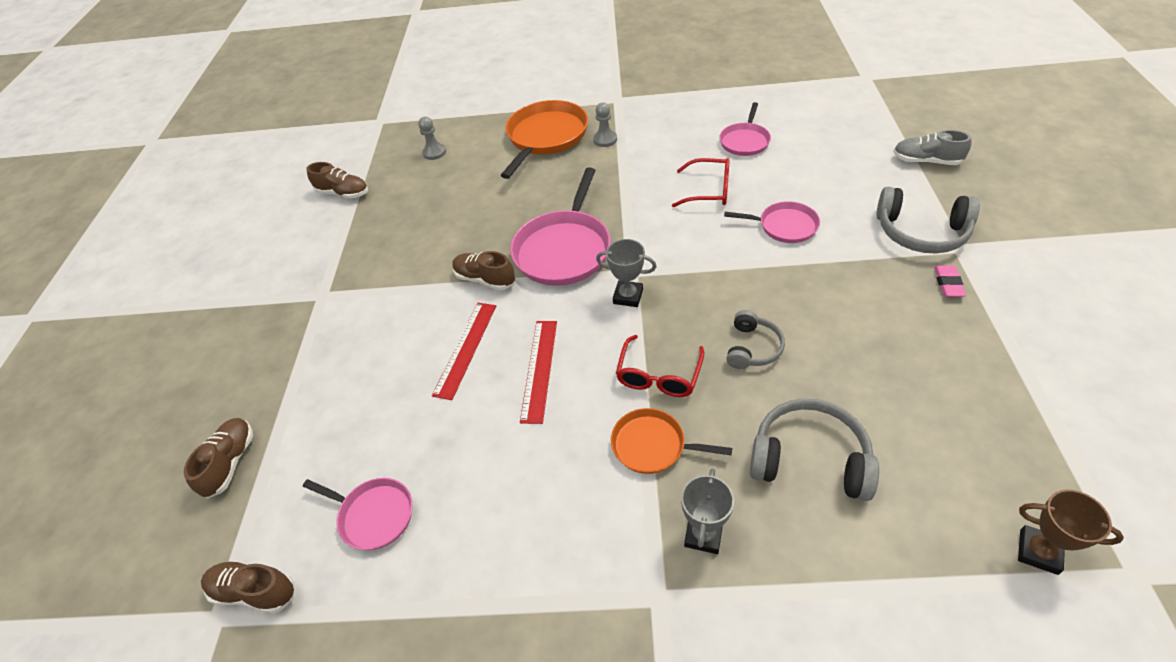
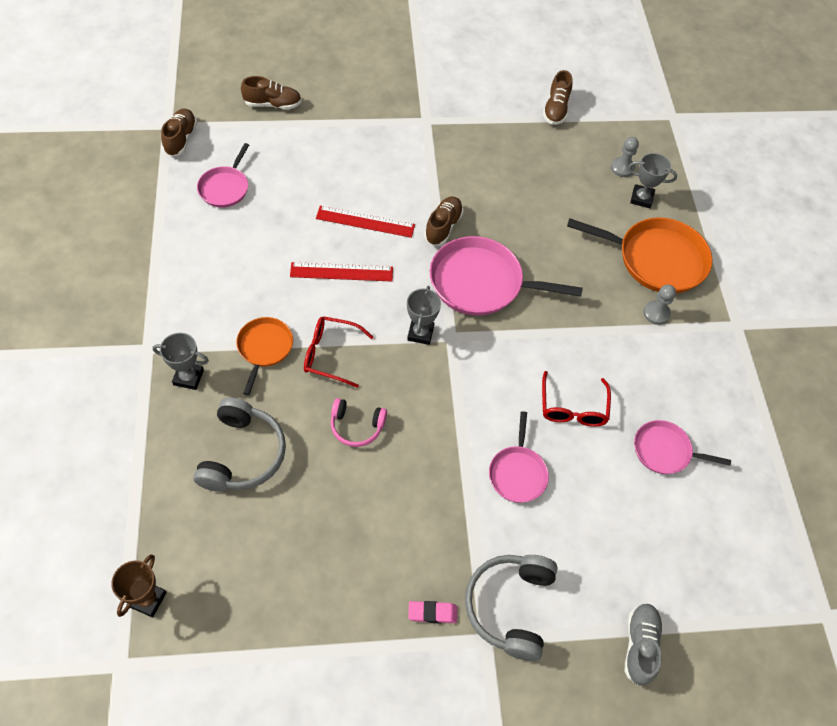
camera: 75 degrees right, 10 degrees up
grey headphones [726,310,785,369] -> pink headphones [331,398,387,447]
none -> grey trophy [629,153,677,208]

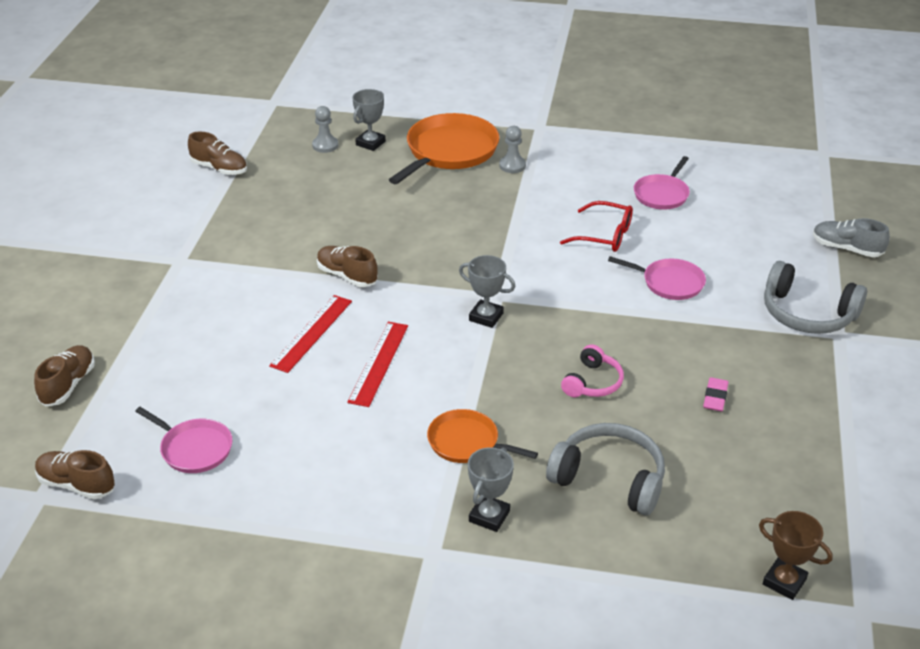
camera: 70 degrees left, 20 degrees down
red glasses [304,316,374,388] -> none
pink eraser [408,601,457,623] -> pink eraser moved to [703,377,728,412]
pink pan [430,236,583,316] -> none

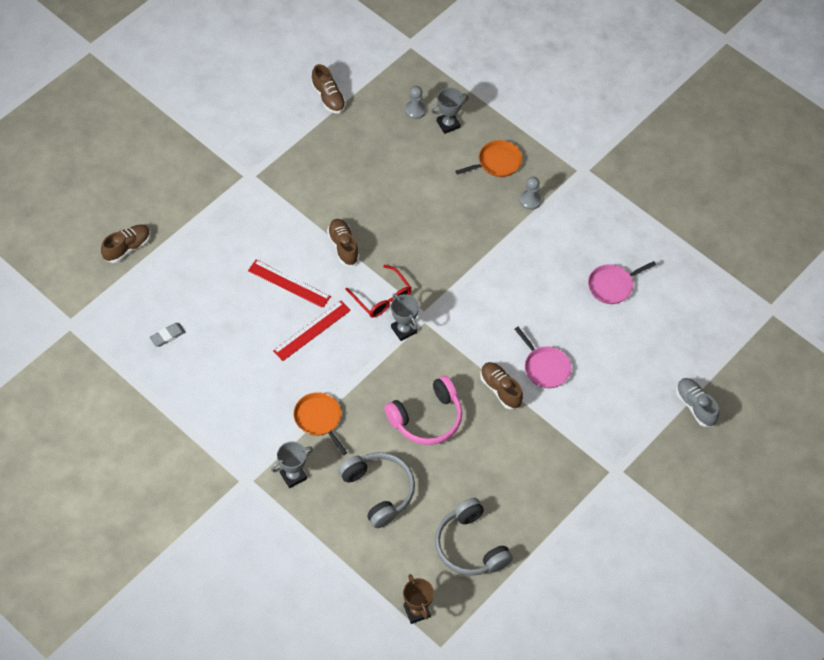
camera: 30 degrees right, 20 degrees up
brown shoe [35,450,115,499] -> brown shoe moved to [480,362,523,409]
pink pan [135,407,232,473] -> grey eraser [149,323,186,347]
red ruler [269,295,352,373] -> red ruler turned 60 degrees clockwise [248,260,331,308]
orange pan [389,113,499,184] -> orange pan [455,140,522,177], size x0.57
red glasses [560,201,633,252] -> red glasses moved to [345,265,412,318]
pink headphones [561,344,624,397] -> pink headphones [384,376,462,445], size x1.64
pink eraser [703,377,728,412] -> none
grey headphones [764,261,867,334] -> grey headphones moved to [435,498,513,576]

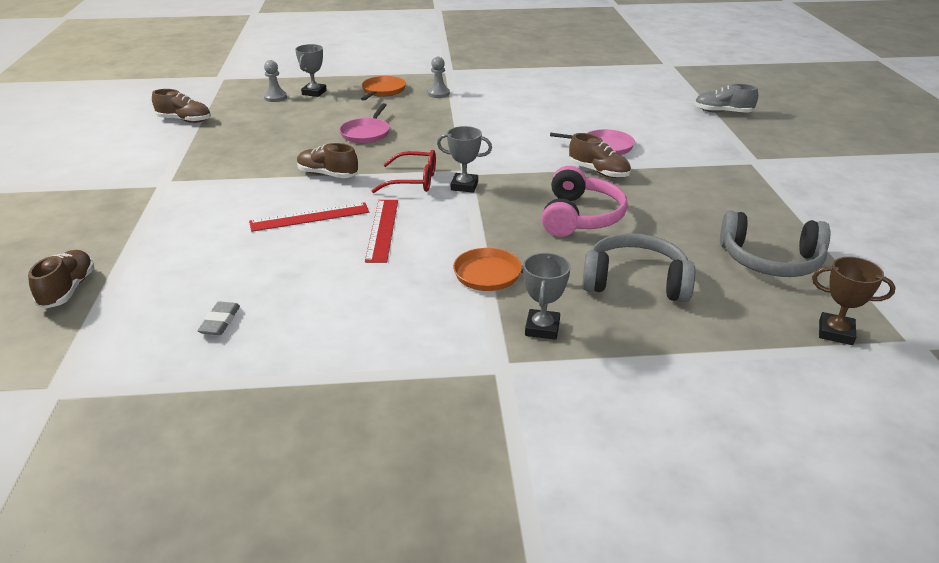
camera: 45 degrees left, 25 degrees down
brown shoe [480,362,523,409] -> brown shoe turned 150 degrees counterclockwise [569,133,631,178]
pink pan [588,261,656,304] -> pink pan moved to [339,103,390,143]

